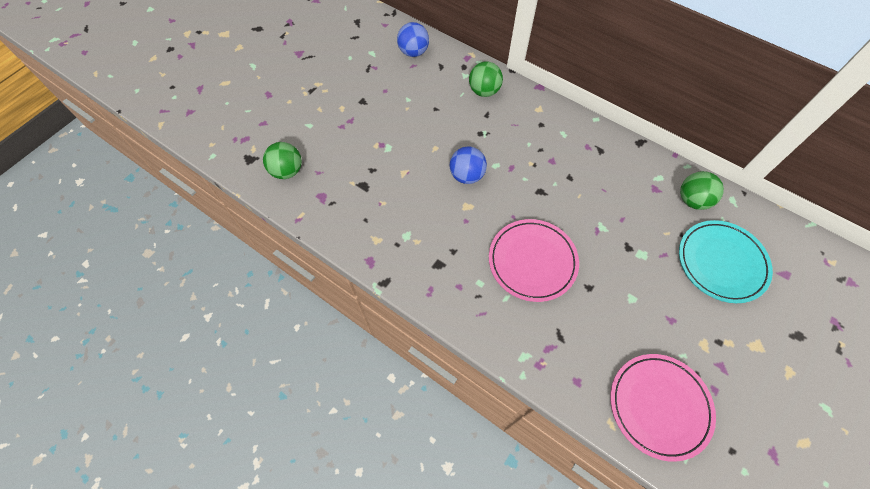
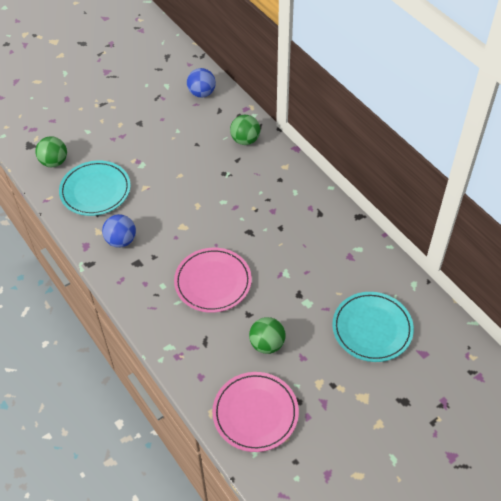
camera: 20 degrees right, 10 degrees down
blue ball [449,146,487,184] -> blue ball moved to [102,214,136,248]
green ball [680,171,724,210] -> green ball moved to [249,317,285,354]
none -> turquoise plate [59,161,131,216]

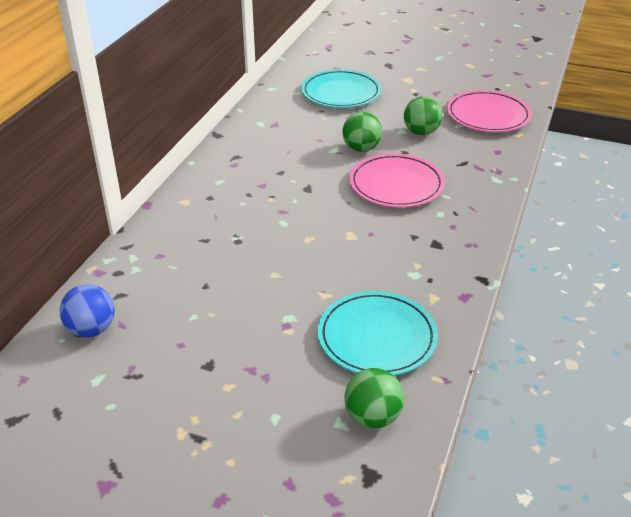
camera: 125 degrees left, 15 degrees down
blue ball [102,214,136,248] -> none
green ball [230,115,260,145] -> green ball moved to [342,112,382,152]

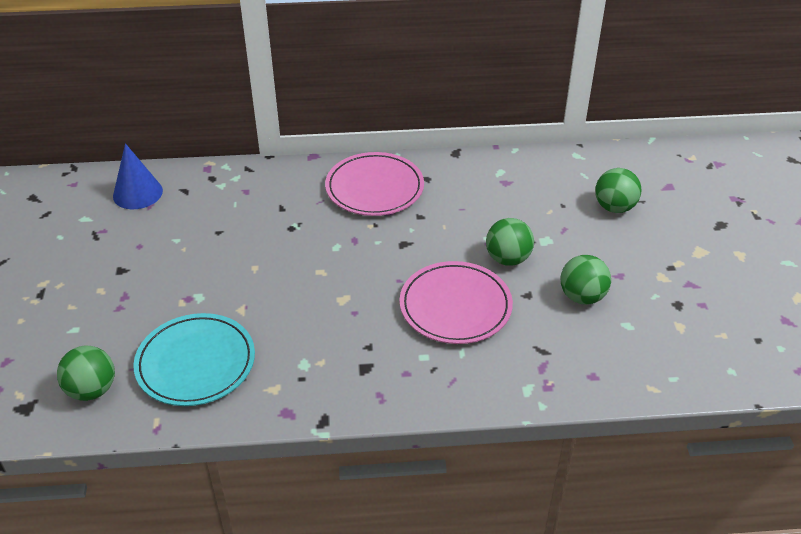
camera: 65 degrees right, 5 degrees up
blue ball [59,284,115,337] -> blue cone [113,143,163,209]
turquoise plate [301,69,381,108] -> green ball [595,168,641,213]
pink plate [447,90,532,132] -> pink plate moved to [325,152,424,216]

